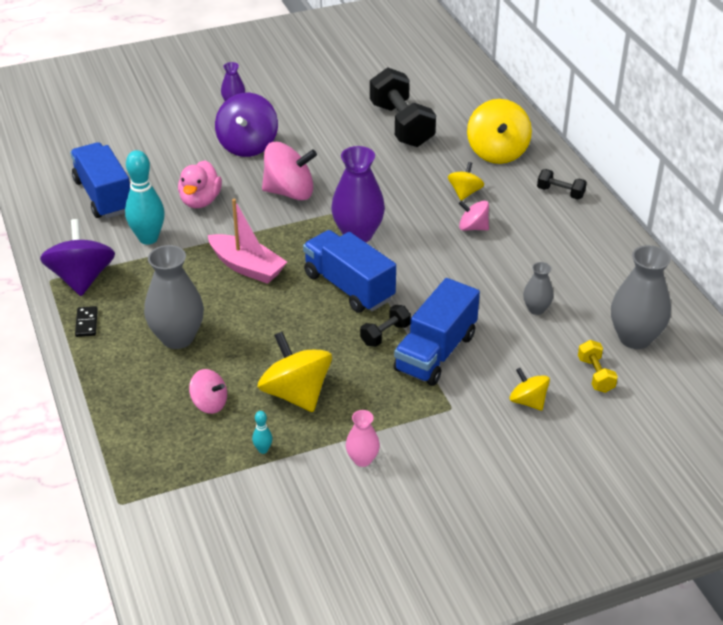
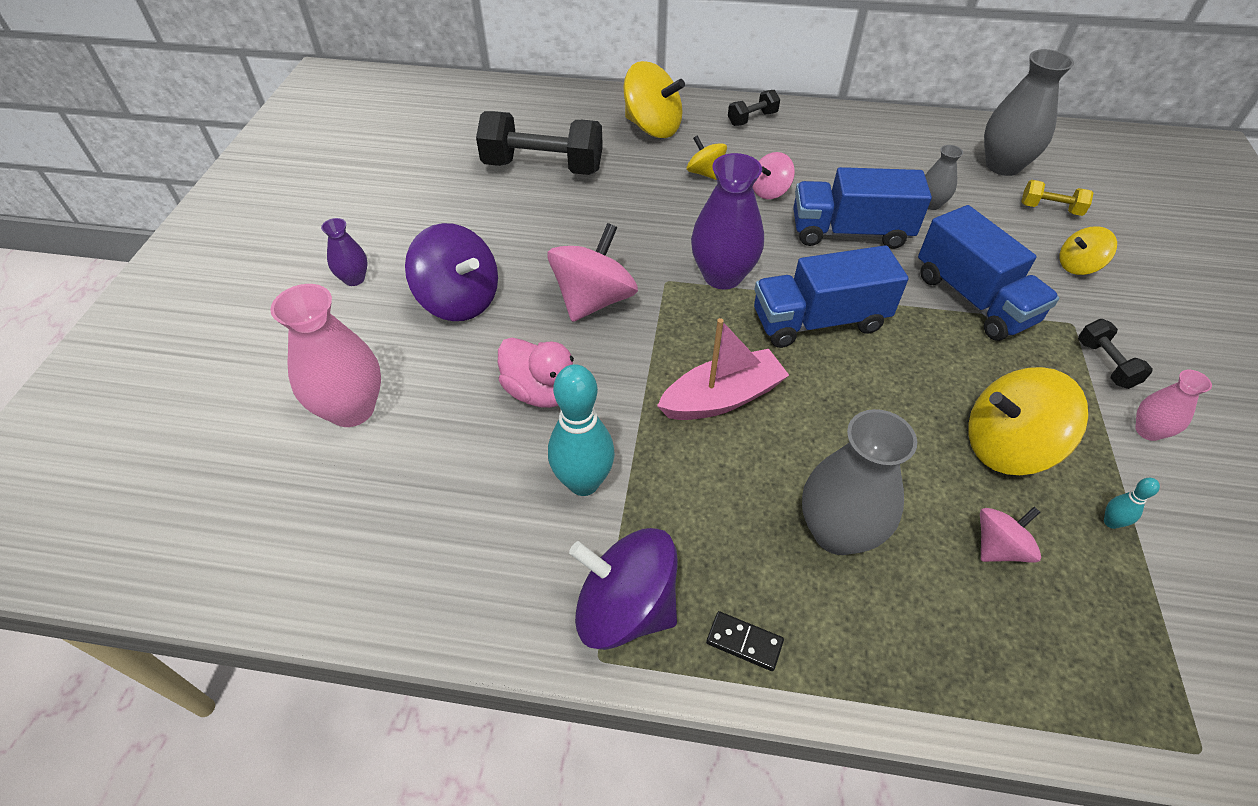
camera: 60 degrees left, 10 degrees up
blue truck [70,142,130,219] -> blue truck moved to [793,167,932,249]
black dumbbell [360,305,411,347] -> black dumbbell moved to [1078,319,1153,389]
none -> pink vase [270,284,381,427]

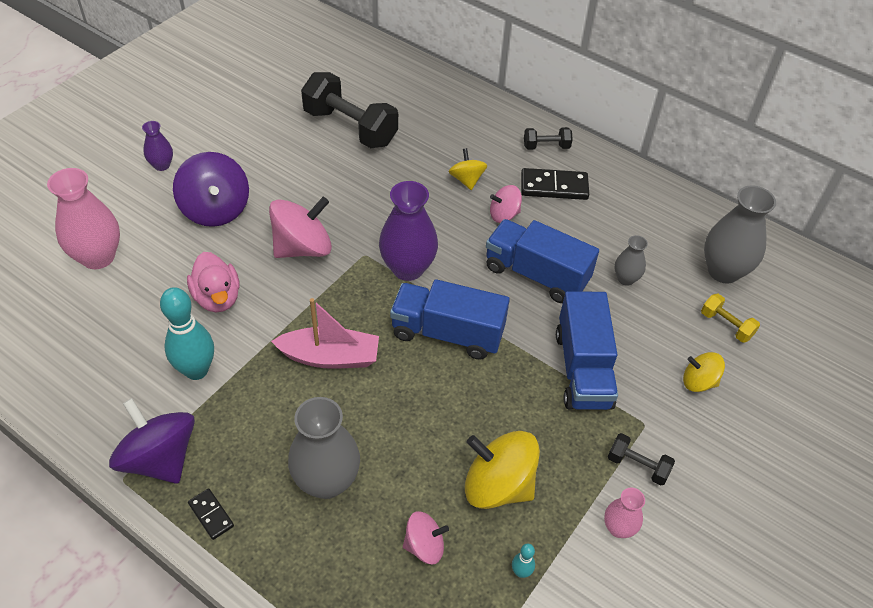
camera: 25 degrees right, 0 degrees up
yellow spinning top [623,61,685,138] -> none
black dumbbell [1078,319,1153,389] -> black dumbbell turned 75 degrees counterclockwise [608,433,675,485]
none -> black domino [521,168,589,200]

